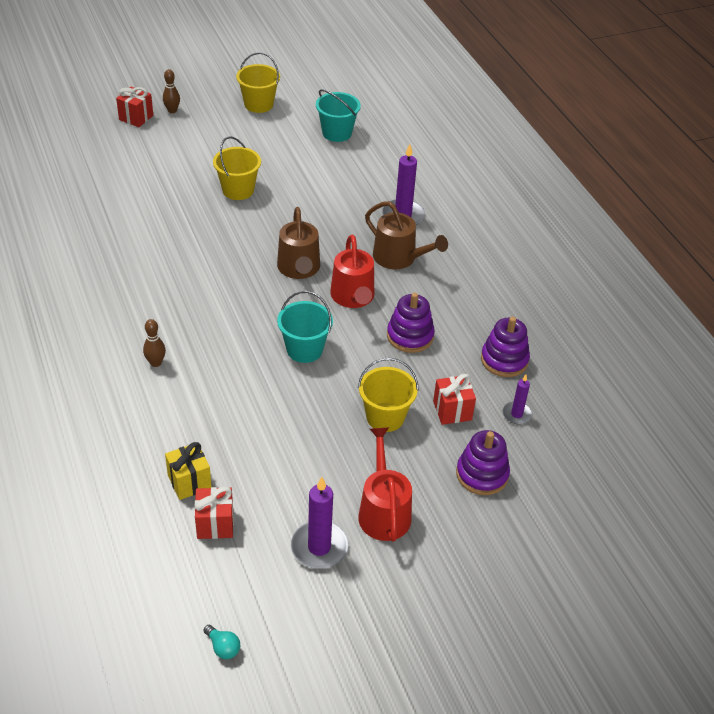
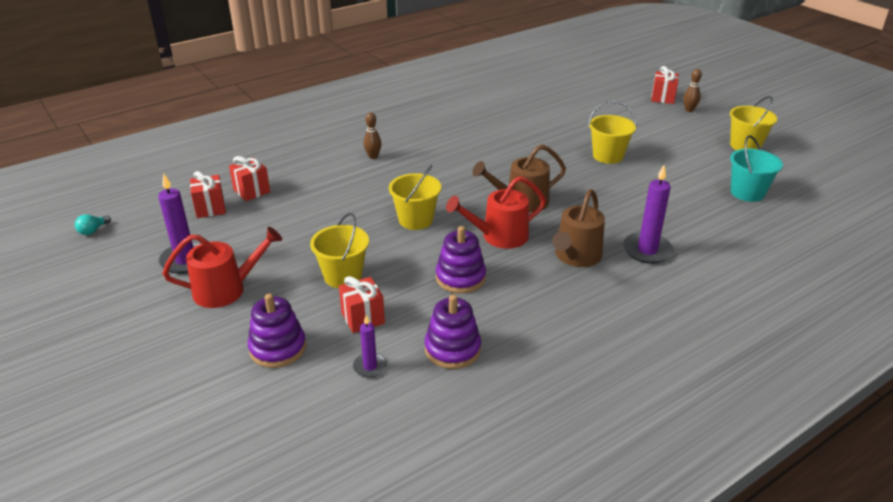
camera: 80 degrees right, 10 degrees down
yellow gift [165,442,212,500] -> red gift [229,156,270,201]
turquoise bucket [277,291,333,363] -> yellow bucket [389,165,441,230]

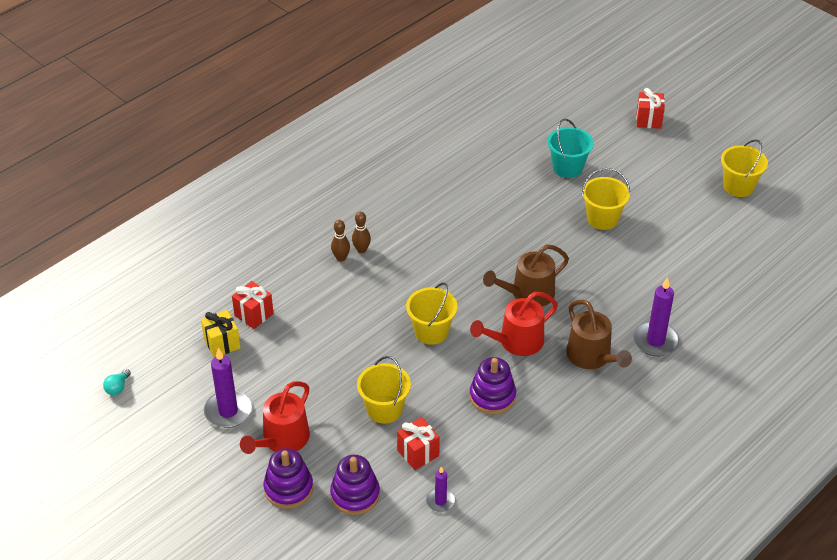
camera: 10 degrees left, 10 degrees up
red watering can [163,227,282,308] -> red watering can turned 150 degrees clockwise [240,381,310,454]
red gift [190,171,226,218] -> yellow gift [201,310,241,358]
purple stacking toy [424,294,481,369] -> purple stacking toy moved to [263,448,313,509]
brown watering can [552,189,605,267] -> brown watering can turned 45 degrees counterclockwise [566,300,632,369]
brown bowling pin [683,69,702,112] -> brown bowling pin moved to [331,220,350,261]
turquoise bucket [730,135,783,202] -> turquoise bucket moved to [548,119,594,178]

